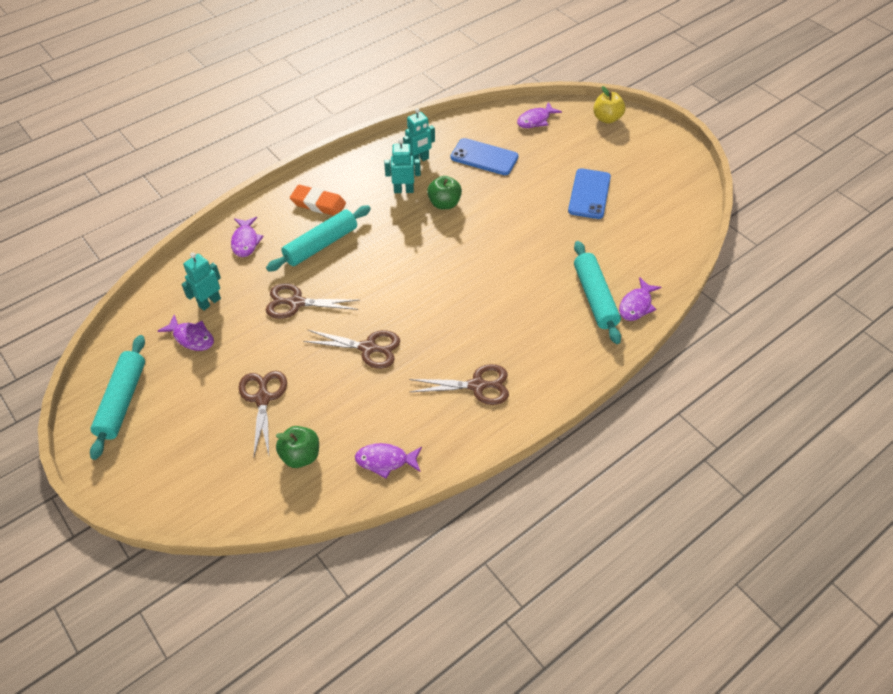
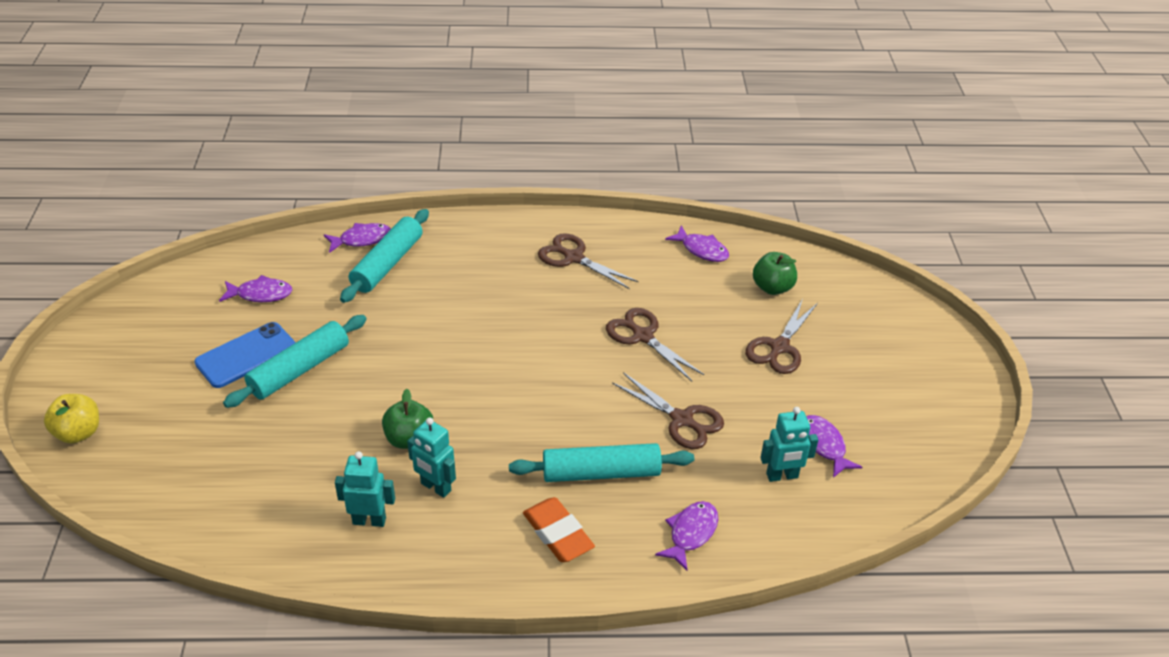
camera: 145 degrees left, 10 degrees down
turquoise rolling pin [90,335,145,460] -> turquoise rolling pin moved to [223,315,367,408]
blue phone [450,138,519,175] -> none
purple fish [517,102,562,128] -> purple fish moved to [219,275,292,302]

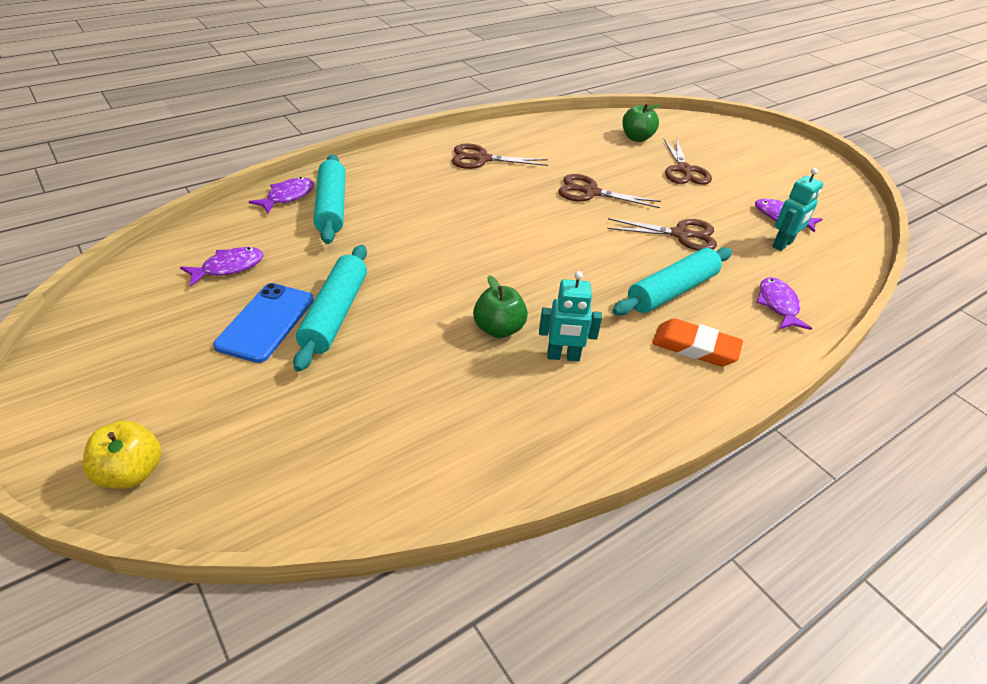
camera: 35 degrees left, 0 degrees up
turquoise robot [335,451,395,527] -> none
purple fish [665,226,729,262] -> none

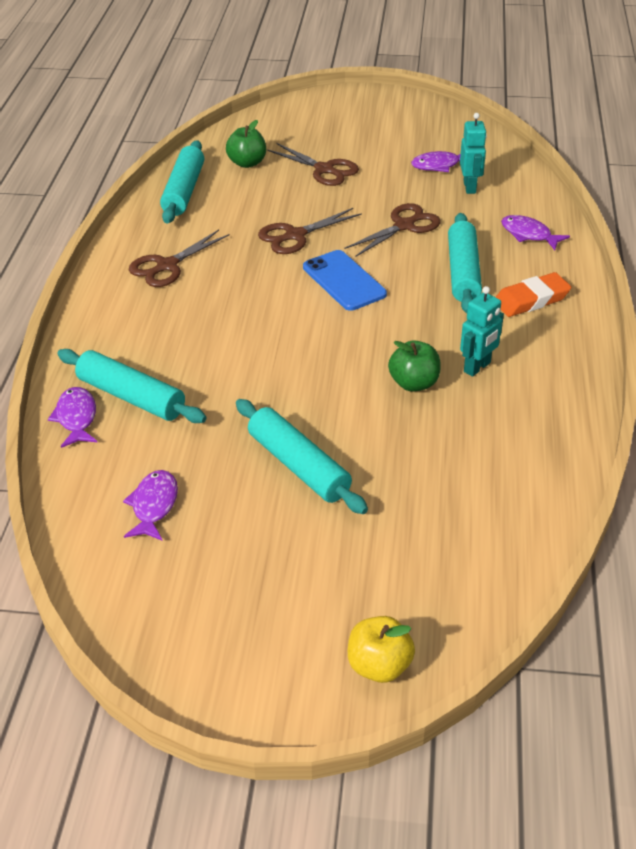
camera: 45 degrees left, 0 degrees up
blue phone [213,283,314,363] -> blue phone moved to [303,250,387,311]
none -> turquoise rolling pin [160,140,204,223]

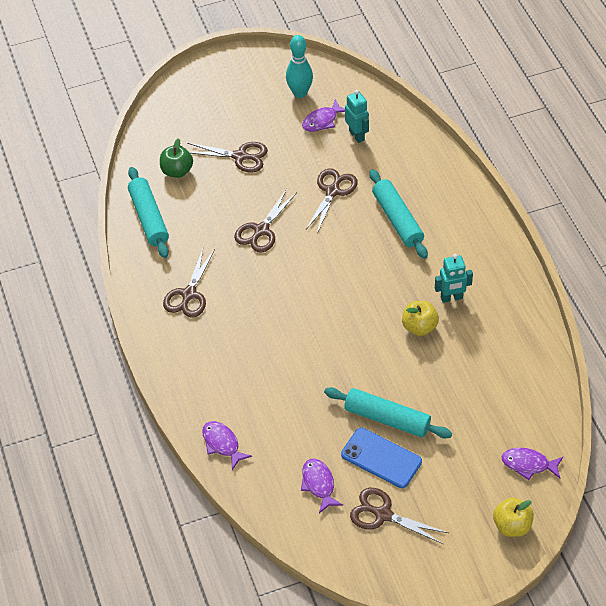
camera: 25 degrees left, 10 degrees up
turquoise rolling pin [57,349,206,423] -> none
blue phone [303,250,387,311] -> blue phone moved to [341,428,422,488]
green apple [388,340,441,392] -> yellow apple [402,301,439,336]
turquoise robot [460,286,504,377] -> turquoise robot turned 60 degrees clockwise [435,254,473,303]
orange eraser [496,272,571,317] -> none
purple fish [501,215,570,250] -> purple fish moved to [501,448,563,480]
none -> turquoise bowling pin [286,35,313,98]
none -> brown scissors [350,488,448,544]

